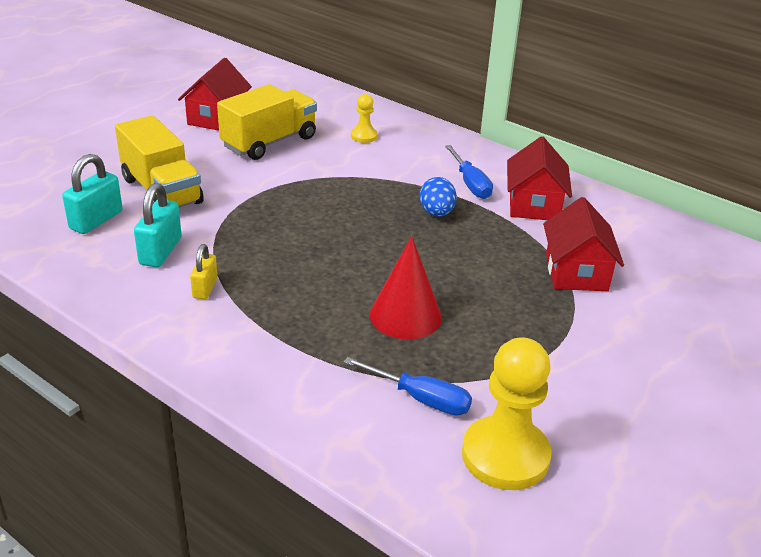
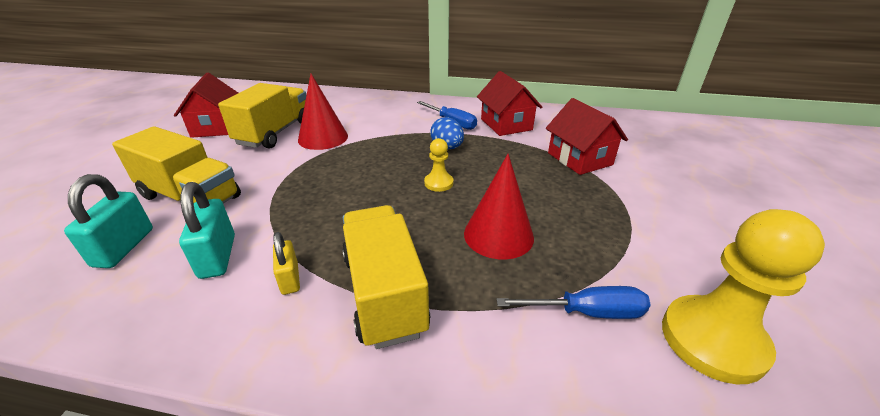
camera: 25 degrees left, 0 degrees up
yellow pawn [351,94,378,143] -> yellow pawn moved to [424,138,453,192]
none -> red cone [298,74,348,150]
none -> yellow truck [342,205,430,349]

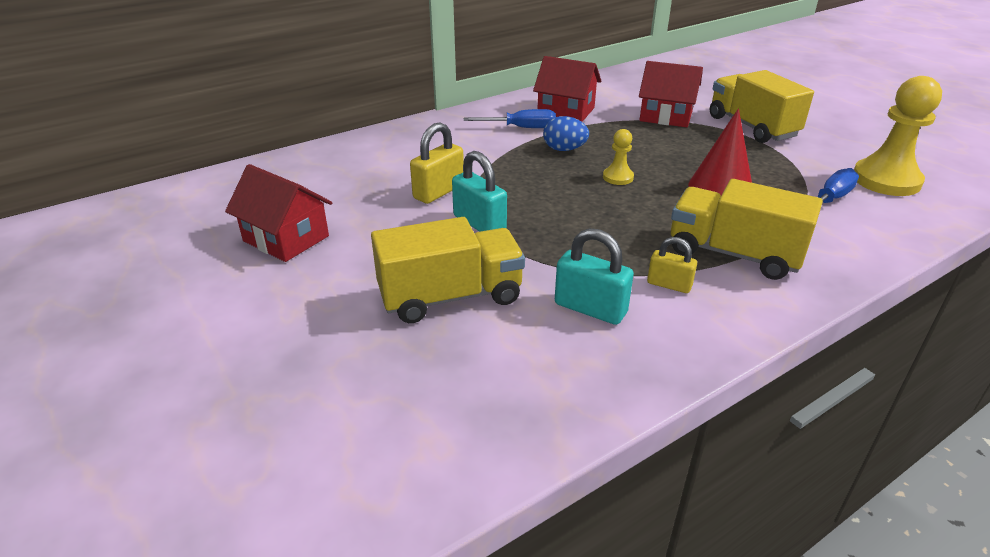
camera: 45 degrees left, 0 degrees up
turquoise padlock [64,174,153,268] -> turquoise padlock moved to [452,151,507,232]
yellow truck [218,83,306,149] -> yellow truck moved to [710,70,814,143]
red cone [298,74,348,150] -> yellow padlock [410,123,464,204]

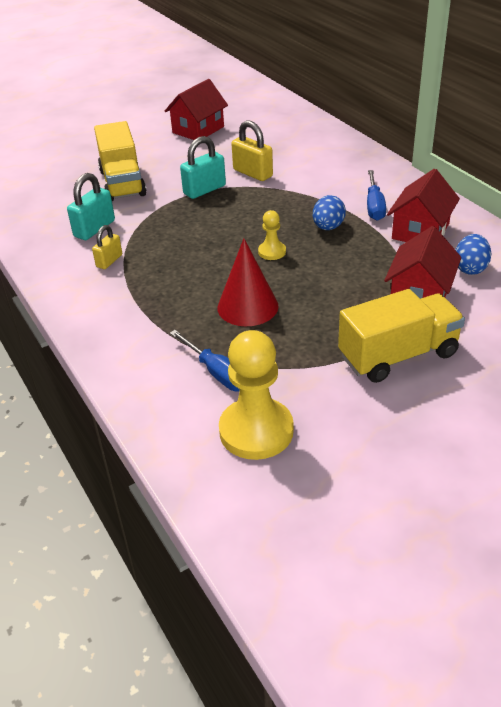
camera: 95 degrees right, 5 degrees up
yellow truck [671,179,823,280] -> none
none -> blue egg [456,234,491,275]

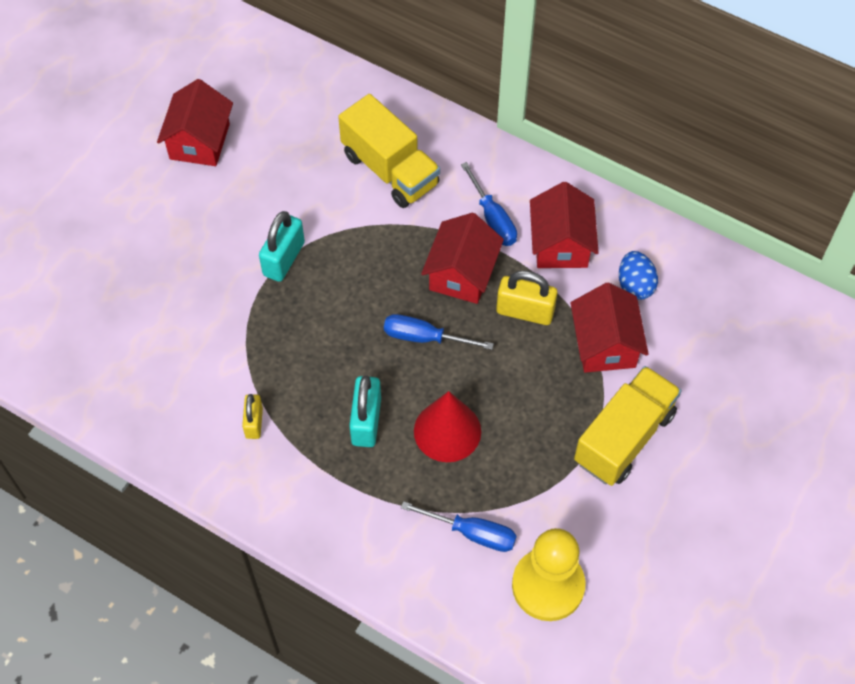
camera: 30 degrees left, 20 degrees up
turquoise padlock [67,173,115,240] -> turquoise padlock moved to [349,375,381,447]
yellow truck [94,121,147,201] -> yellow truck moved to [338,94,440,208]
yellow padlock [232,120,273,181] -> yellow padlock moved to [496,270,557,325]
yellow pawn [258,210,286,260] -> blue screwdriver [384,314,494,350]
blue egg [313,195,346,230] -> red house [421,213,504,304]

